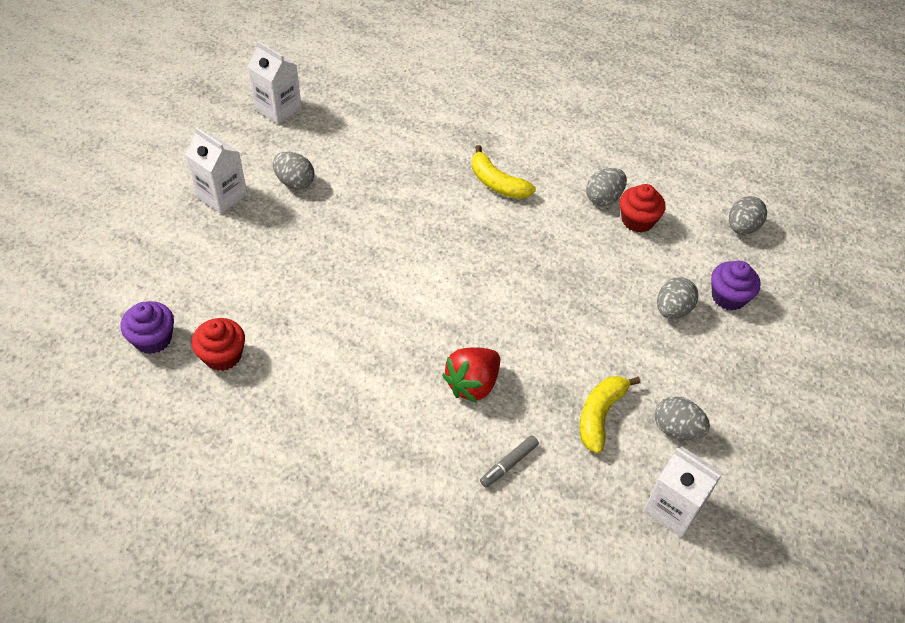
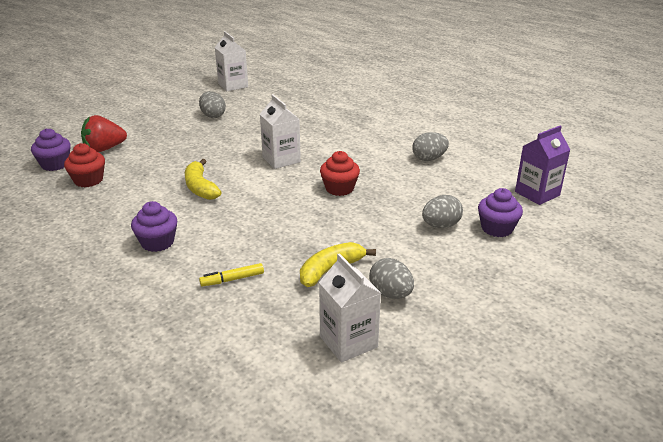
camera: 25 degrees right, 20 degrees down
white carton [185,127,247,214] -> white carton moved to [260,94,301,169]
red strawberry [442,347,500,403] -> red strawberry moved to [81,115,127,152]
yellow banana [472,145,536,199] -> yellow banana moved to [185,159,221,200]
grey marker [480,435,539,487] -> yellow marker [199,263,264,286]
red cupcake [620,184,666,233] -> red cupcake moved to [320,151,360,196]
grey egg [729,196,767,235] -> purple carton [515,126,570,205]
none -> purple cupcake [131,201,177,252]

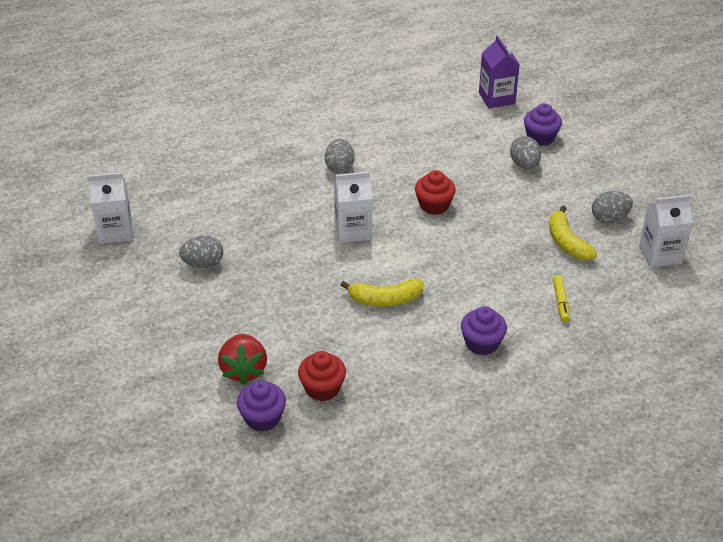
camera: 70 degrees left, 10 degrees up
grey egg [412,132,449,161] -> grey egg moved to [325,139,355,174]

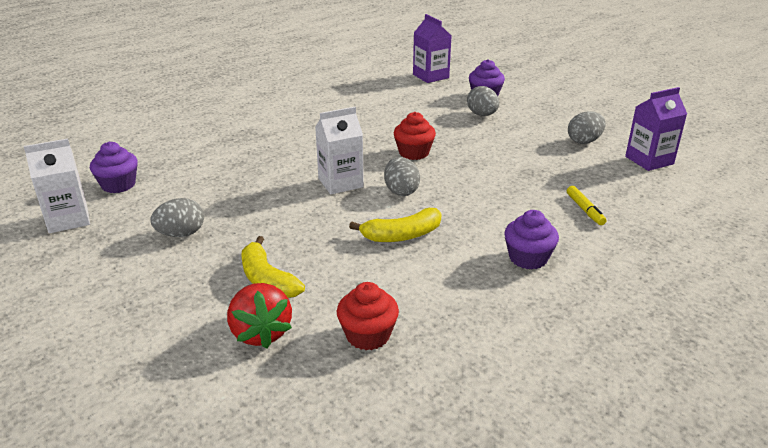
camera: 15 degrees left, 10 degrees down
purple cupcake [237,380,286,432] -> purple cupcake moved to [90,142,138,193]
grey egg [325,139,355,174] -> grey egg moved to [384,157,420,196]
yellow banana [549,206,597,260] -> yellow banana moved to [241,236,305,298]
white carton [639,195,693,268] -> purple carton [625,87,687,171]

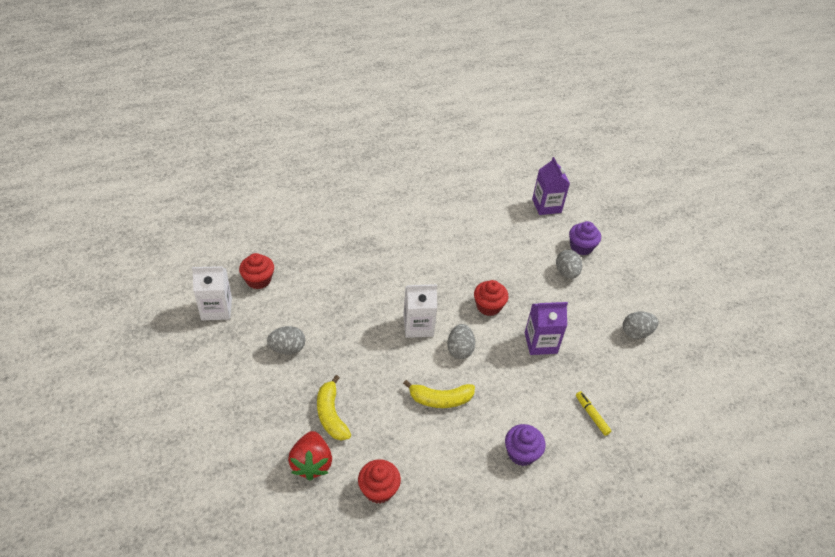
camera: 15 degrees right, 15 degrees up
purple cupcake [90,142,138,193] -> red cupcake [239,253,274,289]
yellow marker [567,186,606,225] -> yellow marker turned 150 degrees clockwise [576,391,611,436]
purple carton [625,87,687,171] -> purple carton moved to [525,302,568,355]

